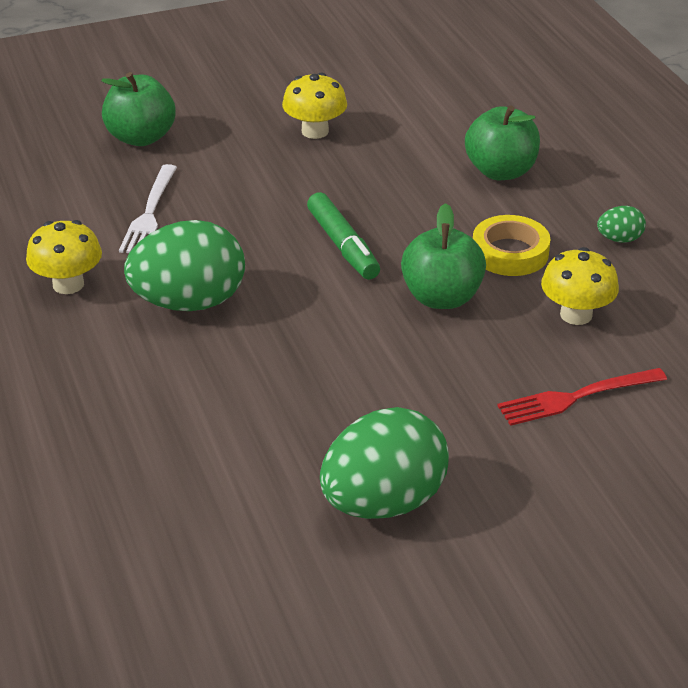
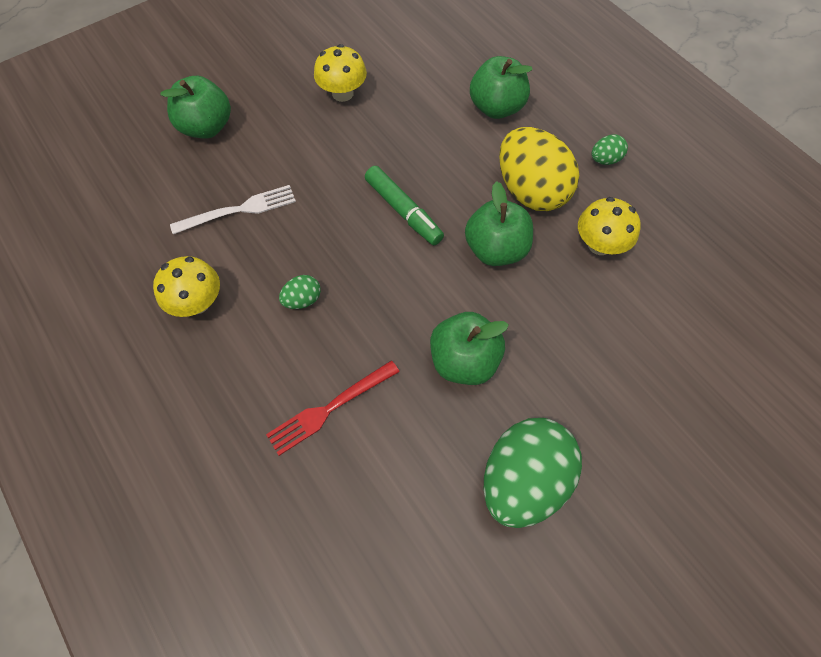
camera: 15 degrees left, 25 degrees up
white fork [119,164,177,253] -> white fork turned 105 degrees counterclockwise [170,185,296,234]
green egg [124,220,245,311] -> green egg [279,275,321,309], size x0.44
yellow tape [473,215,550,276] -> yellow egg [499,127,579,211]
red fork [497,368,667,426] -> red fork moved to [266,360,400,456]
none -> green apple [430,312,509,385]

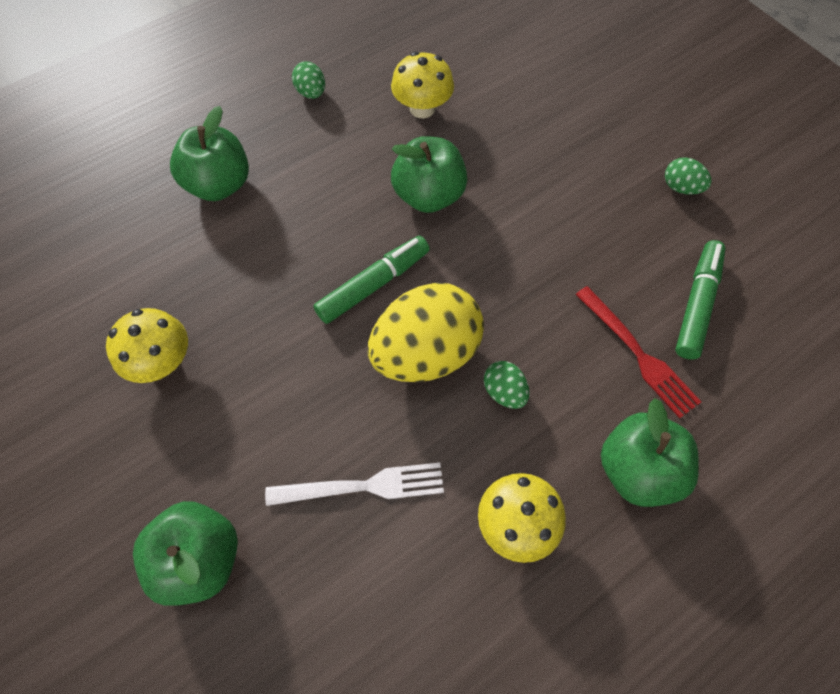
camera: 90 degrees left, 0 degrees up
white fork [170,185,296,234] -> white fork turned 105 degrees clockwise [265,462,444,506]
green apple [430,312,509,385] -> green apple moved to [601,398,699,507]
green egg [484,418,582,528] -> green egg [665,157,711,195], size x0.44
yellow egg [499,127,579,211] -> yellow egg moved to [368,283,484,382]
none -> green marker [675,240,726,360]

